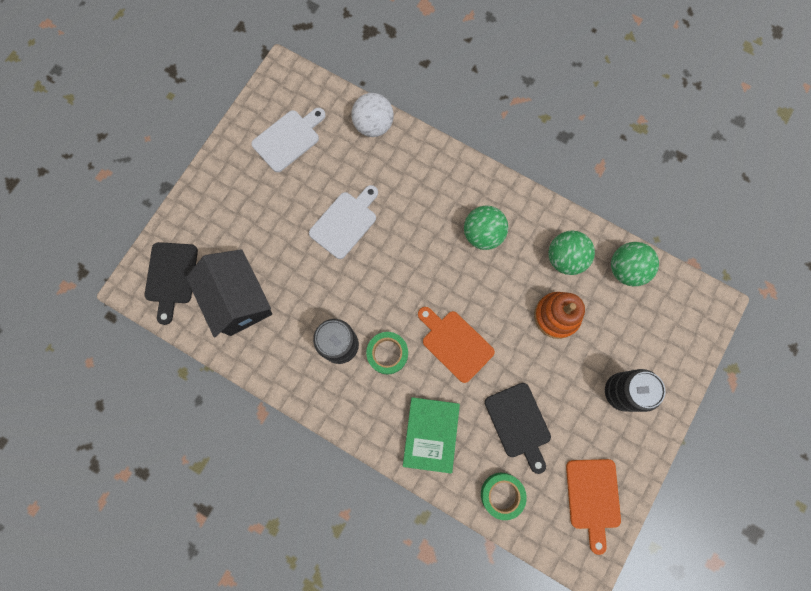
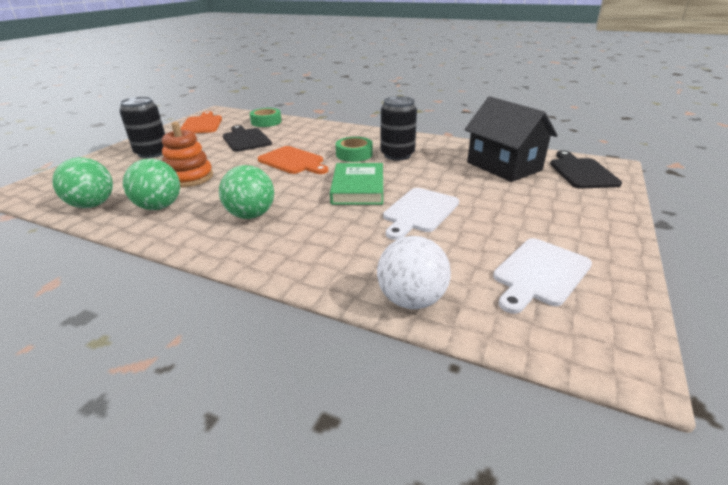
camera: 175 degrees right, 45 degrees down
green book [403,397,460,474] -> green book moved to [330,163,383,205]

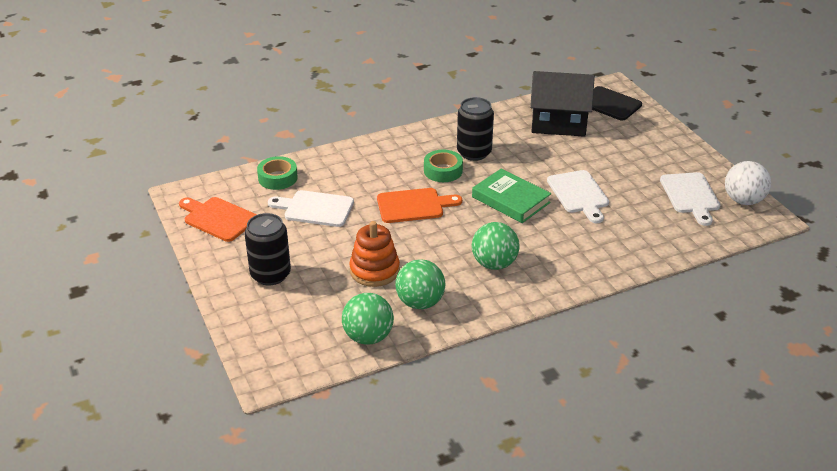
camera: 50 degrees left, 5 degrees up
black cutting board [223,125,272,152] -> white cutting board [268,190,354,227]
white ball [377,236,451,309] -> white ball moved to [725,161,771,205]

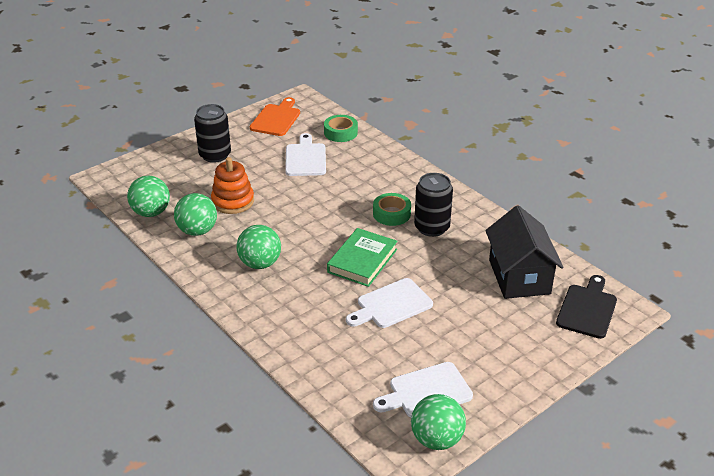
camera: 75 degrees right, 0 degrees up
orange cutting board [377,188,462,223] -> none
white ball [725,161,771,205] -> green ball [411,394,466,450]

